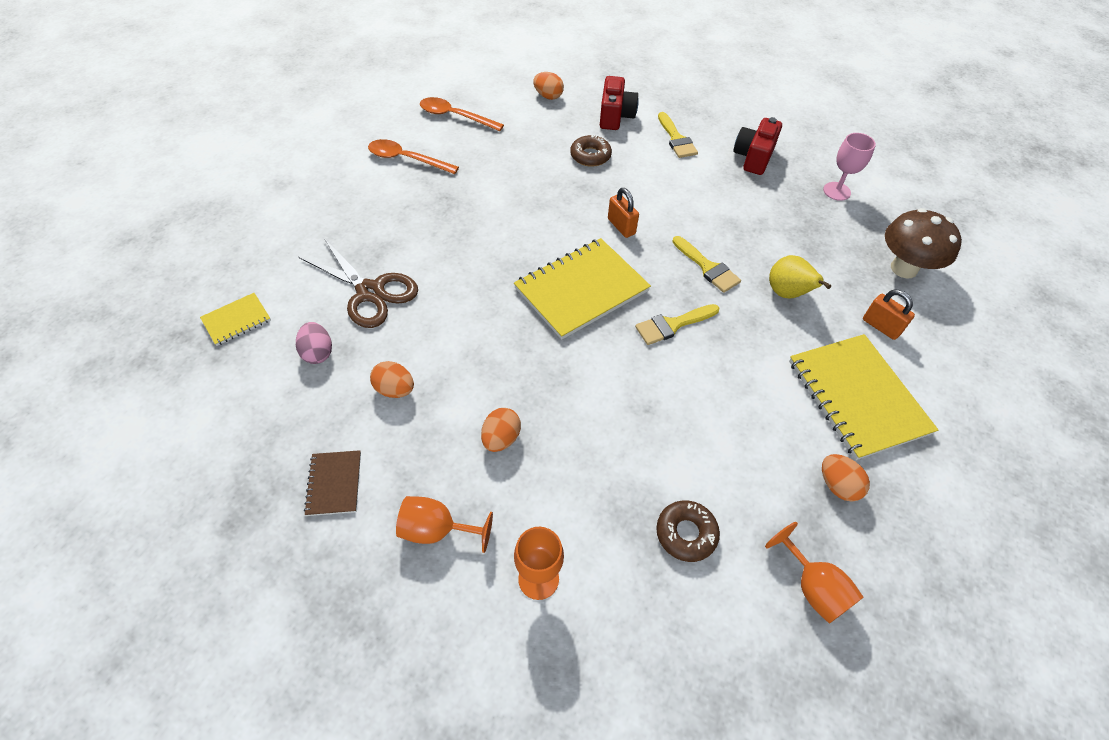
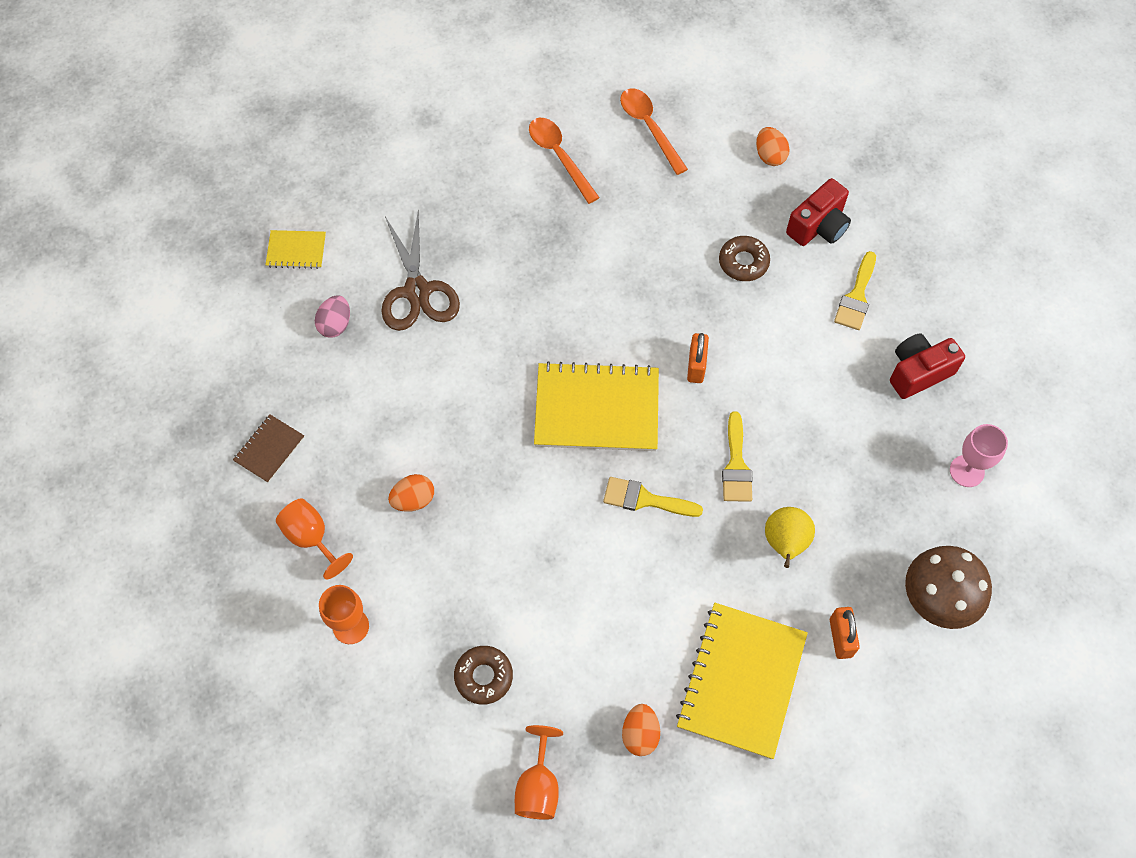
camera: 40 degrees right, 10 degrees up
orange egg [370,361,414,398] -> none

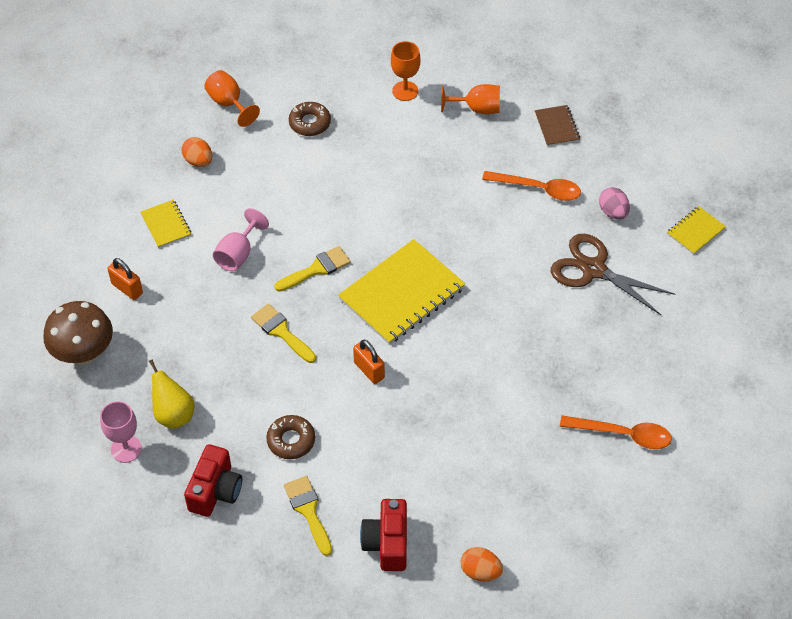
camera: 135 degrees right, 10 degrees down
orange egg [388,474,434,512] -> none
orange spoon [620,88,688,175] -> orange spoon moved to [482,171,581,201]
yellow notebook [676,603,808,759] -> yellow notebook [140,200,191,248], size x0.49
brown donut [719,236,770,281] -> brown donut moved to [266,415,315,459]
yellow pear [765,507,815,568] -> yellow pear moved to [149,359,195,429]
none -> pink goblet [213,208,269,271]

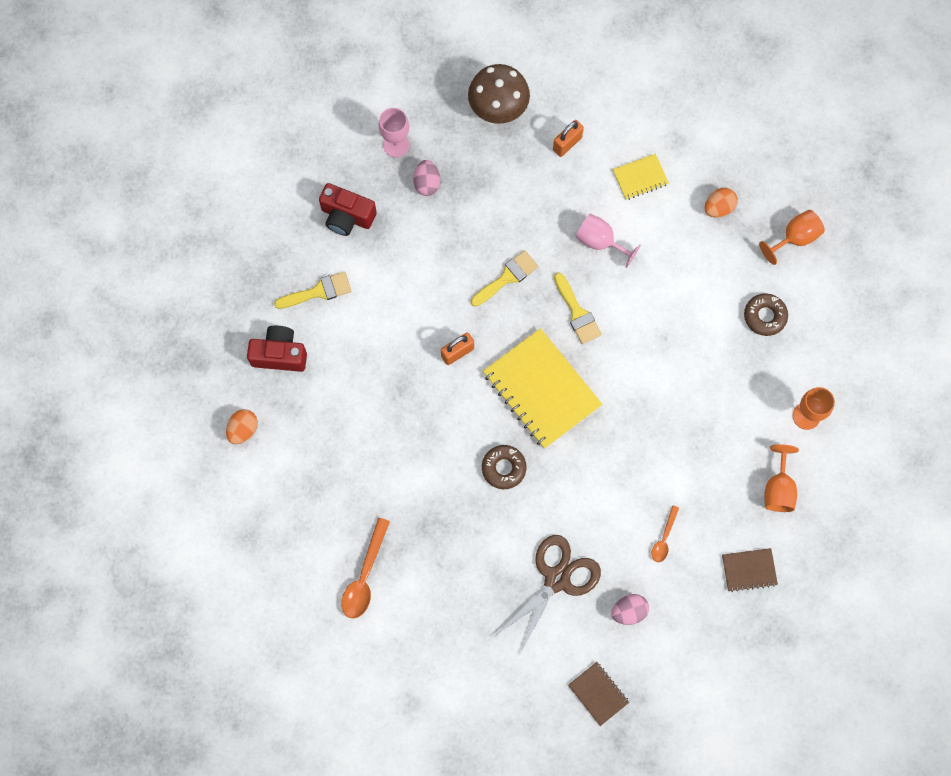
camera: 95 degrees right, 20 degrees up
yellow pear [149,359,195,429] -> pink egg [413,160,440,196]
brown donut [266,415,315,459] -> brown donut moved to [482,445,527,489]
orange spoon [482,171,581,201] -> orange spoon [652,505,679,562], size x0.58
yellow notebook [667,206,726,255] -> brown notebook [568,662,629,726]

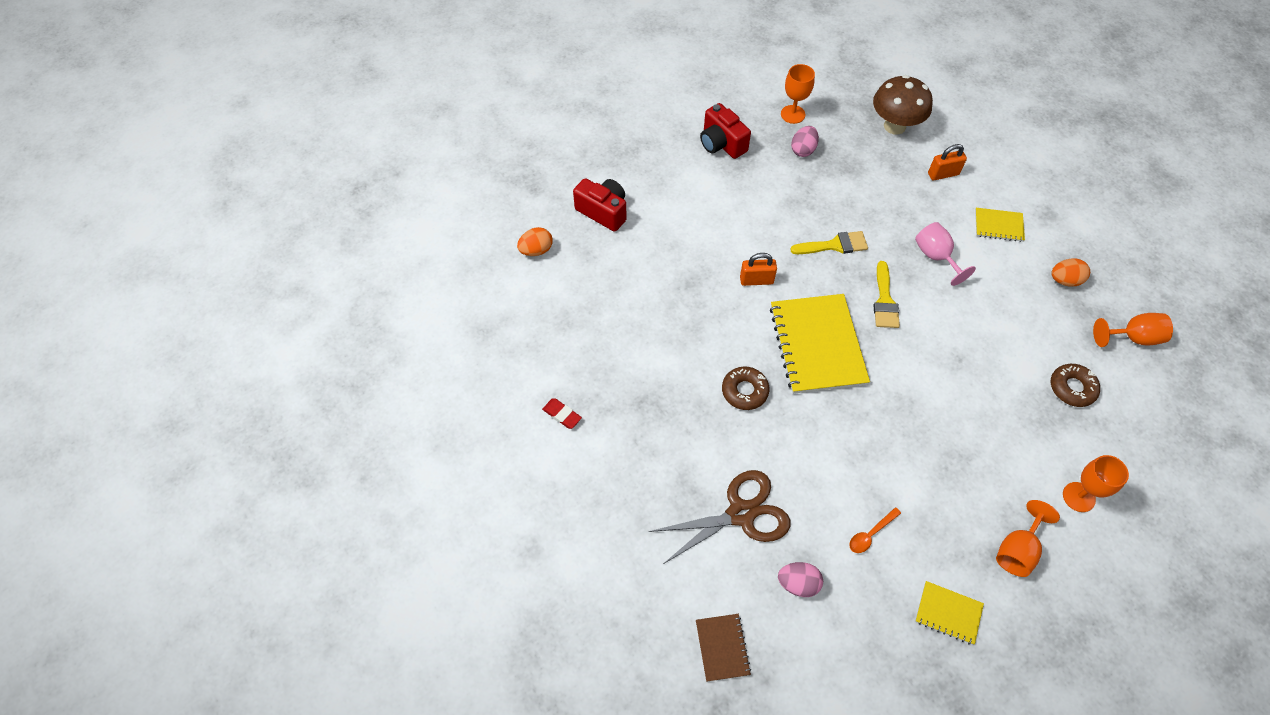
camera: 30 degrees right, 15 degrees down
yellow brush [274,271,352,309] -> none
orange spoon [341,518,390,619] -> red eraser [542,398,582,429]
pink goblet [379,108,410,157] -> orange goblet [781,64,815,124]
brown notebook [722,548,778,592] -> yellow notebook [915,581,984,645]

